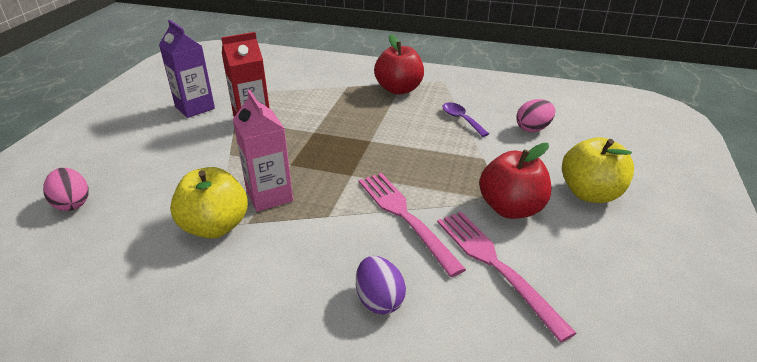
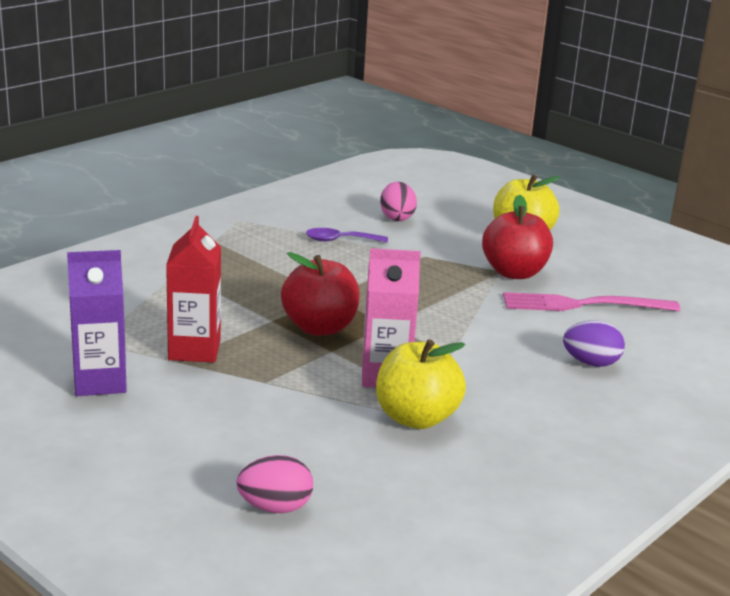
camera: 65 degrees left, 10 degrees down
pink fork [359,173,466,277] -> none
red apple [374,34,424,95] -> red apple moved to [281,252,360,336]

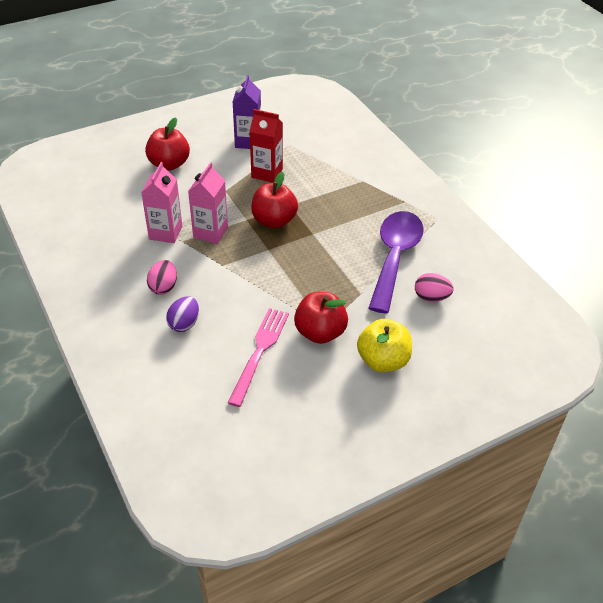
camera: 110 degrees right, 20 degrees up
pink egg [236,455,313,513] -> pink egg moved to [147,260,177,295]
purple spoon [306,228,388,243] -> purple spoon [368,211,424,314], size x2.36
yellow apple [376,339,466,429] -> pink carton [141,162,182,243]
none -> red apple [145,117,190,171]

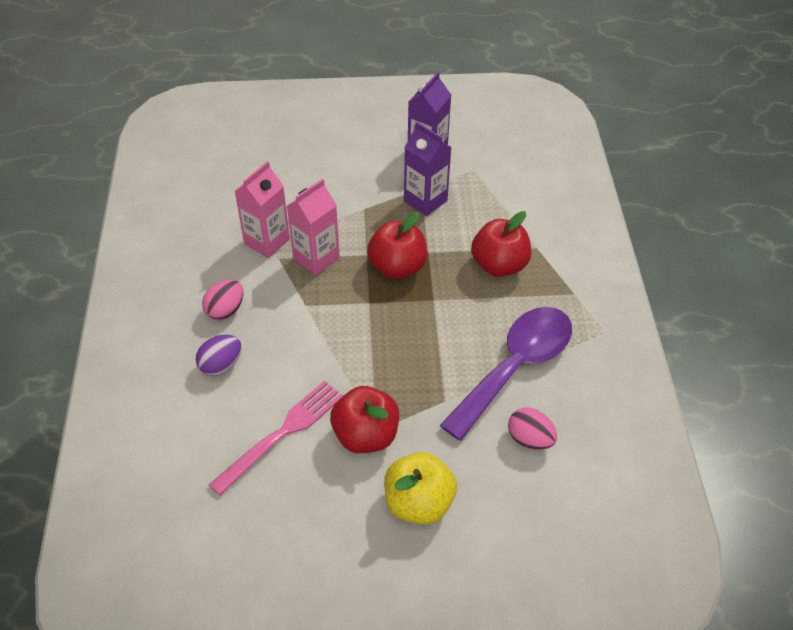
camera: 25 degrees right, 5 degrees up
red apple [145,117,190,171] -> red apple moved to [471,211,531,277]
red carton [249,109,283,183] -> purple carton [404,122,452,216]

